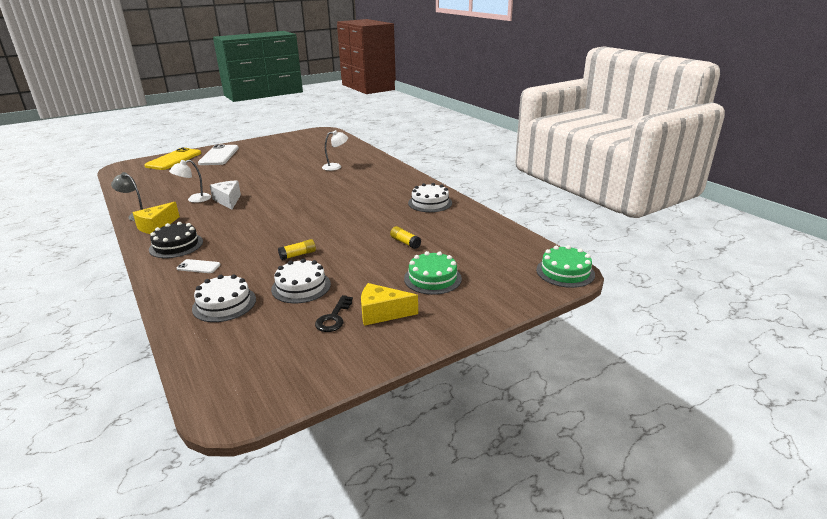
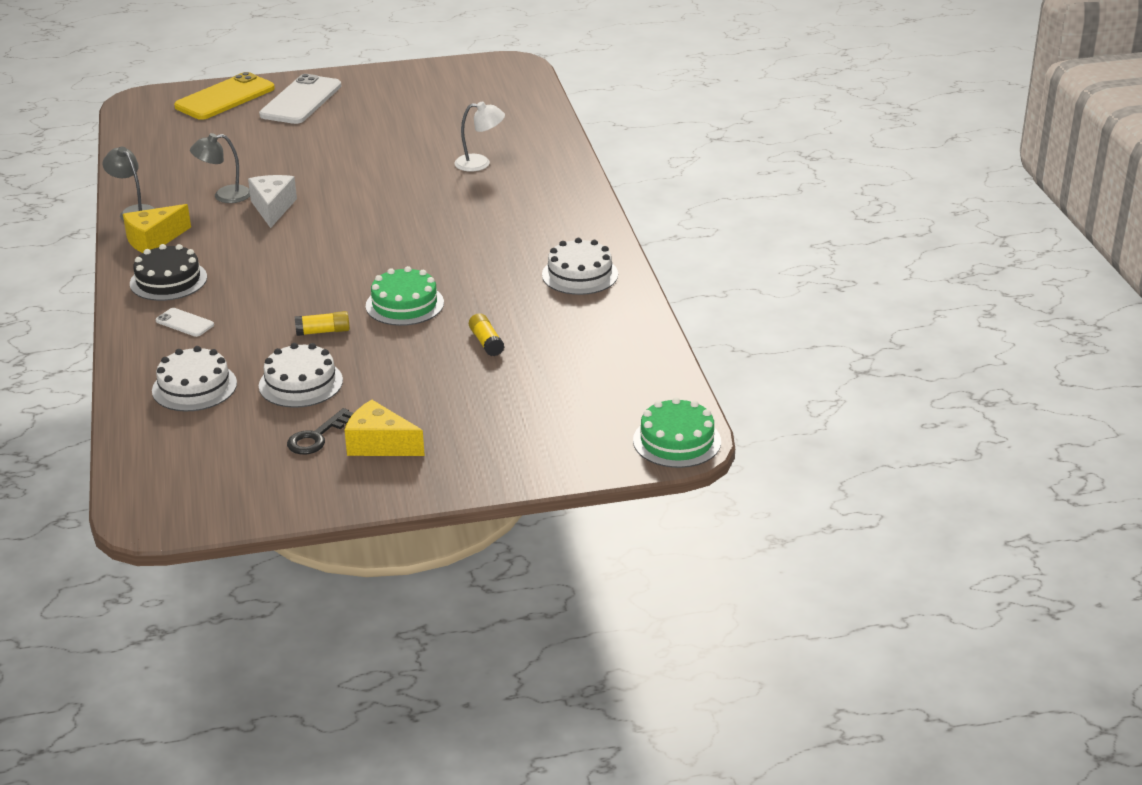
camera: 20 degrees right, 5 degrees up
white lamp [169,160,211,203] -> grey lamp [190,133,250,203]
green cake [404,251,462,295] -> green cake moved to [366,266,444,326]

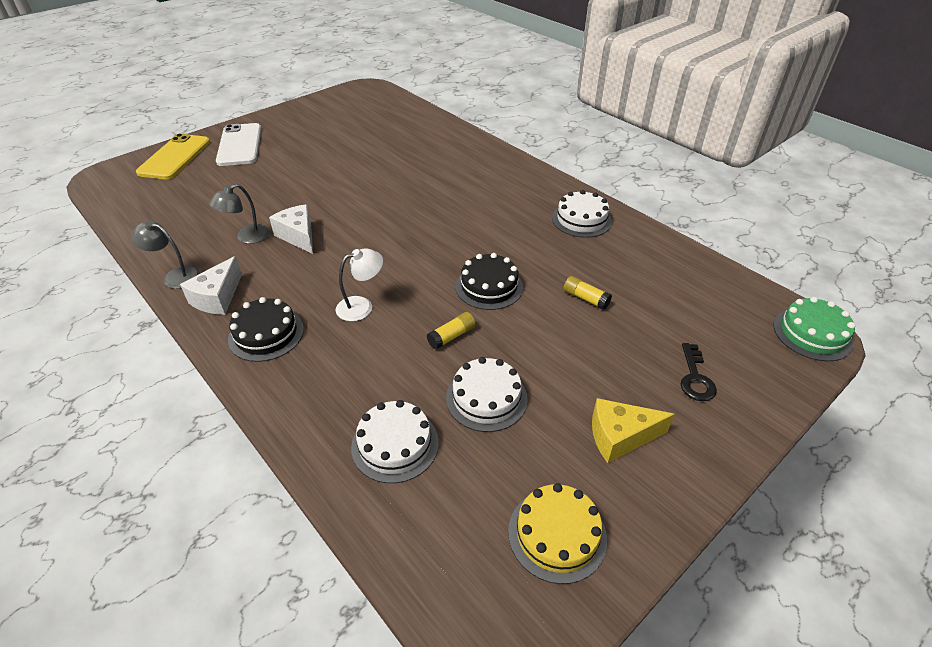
camera: 30 degrees left, 10 degrees up
yellow cheese [123,204,191,253] -> white cheese [180,256,242,315]
white phone [155,308,214,337] -> none
black key [287,408,354,454] -> black key moved to [681,343,717,401]
green cake [366,266,444,326] -> black cake [455,253,523,310]
white lamp [454,101,505,172] -> white lamp moved to [336,248,383,321]
none -> yellow cake [508,483,607,584]

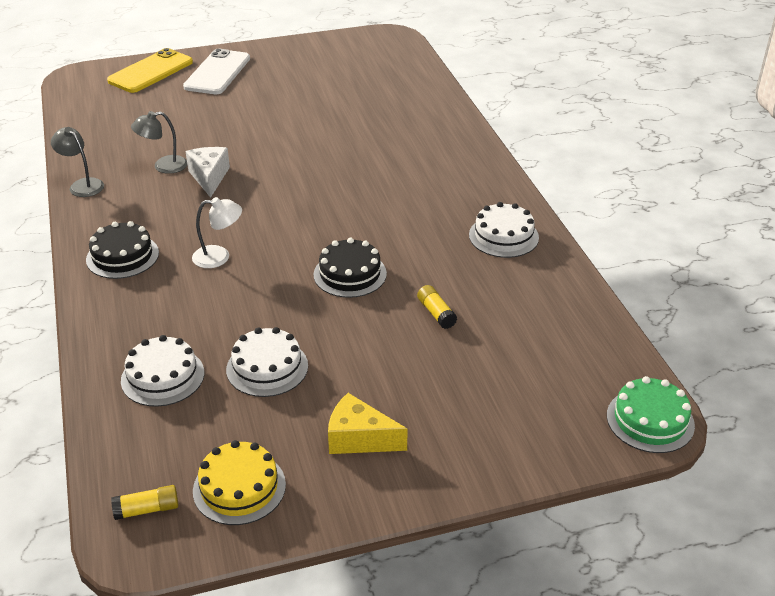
camera: 25 degrees right, 5 degrees down
white cheese [180,256,242,315] -> none
yellow glue stick [427,312,476,350] -> yellow glue stick moved to [111,485,178,520]
black key [681,343,717,401] -> none

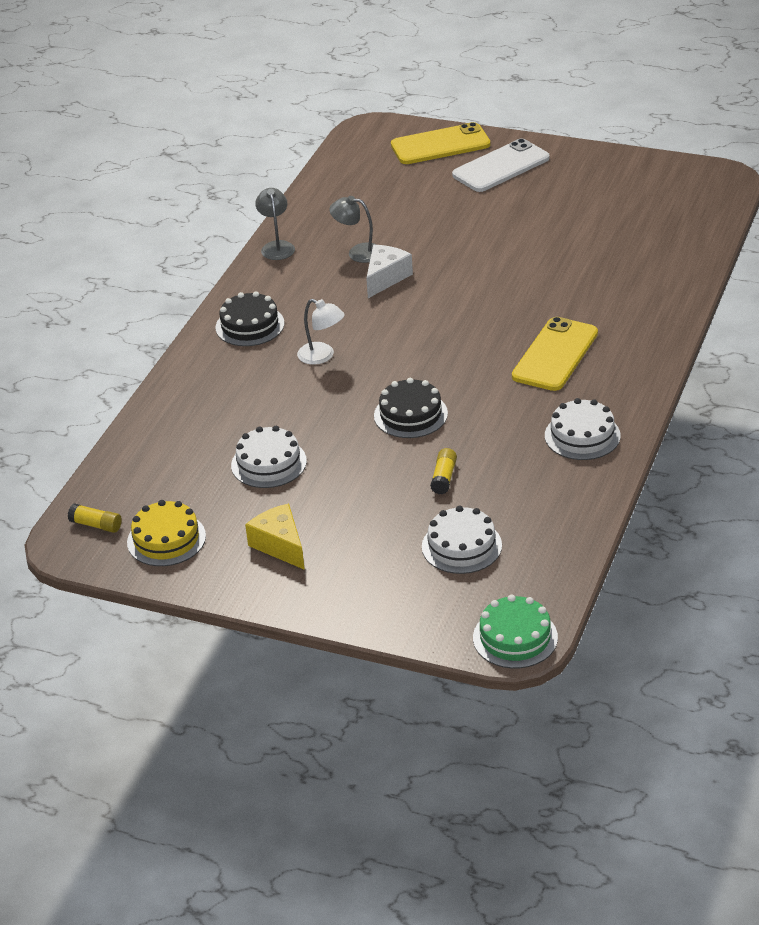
camera: 40 degrees right, 0 degrees up
white cake [121,335,204,407] -> white cake moved to [422,506,502,574]
none -> yellow phone [512,317,598,391]

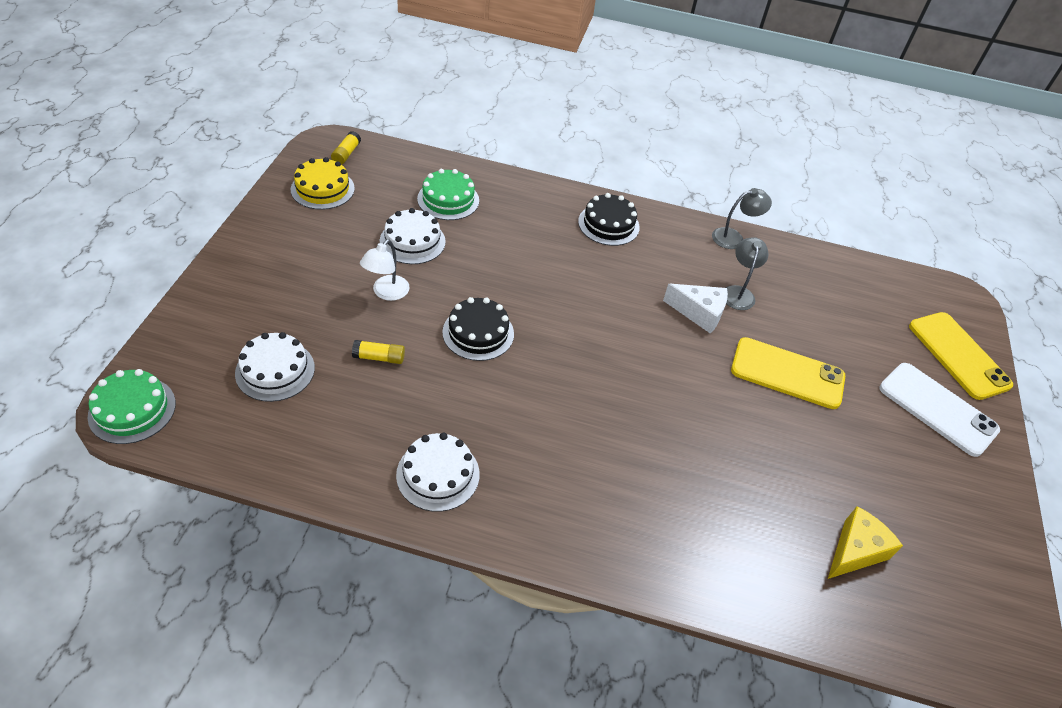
camera: 75 degrees right, 10 degrees up
yellow cheese [245,504,305,570] -> yellow cheese moved to [828,506,903,579]
white lamp [297,299,345,365] -> white lamp moved to [360,239,410,301]
yellow phone [512,317,598,391] -> yellow phone moved to [731,337,845,409]
none -> green cake [417,169,479,220]

